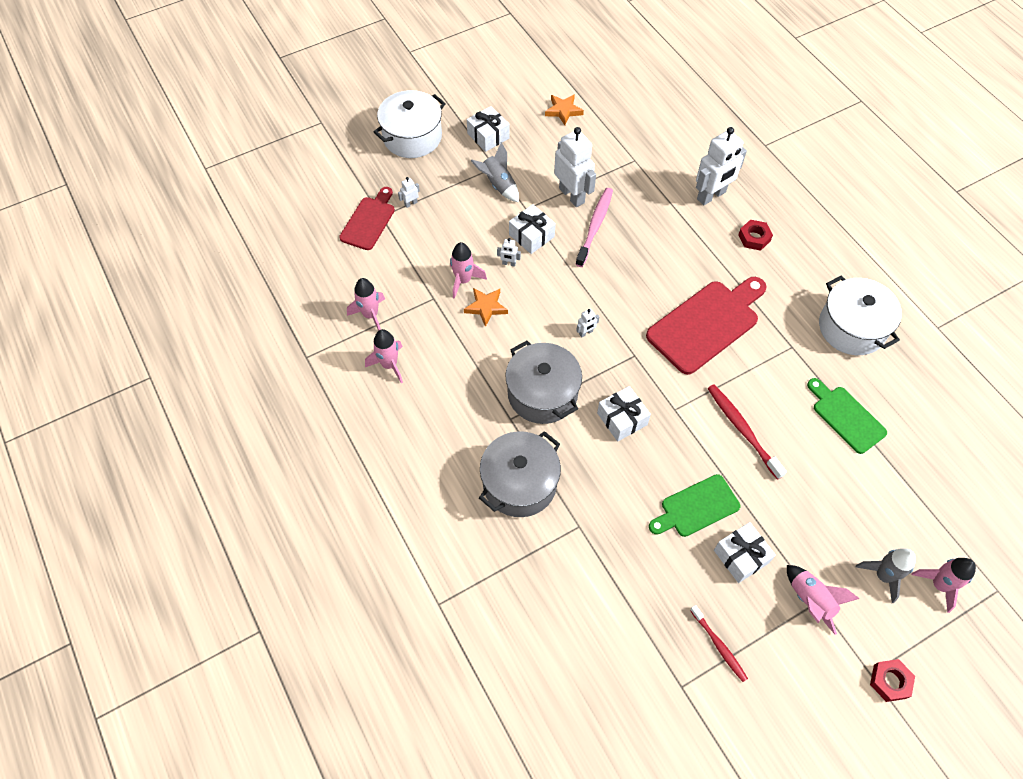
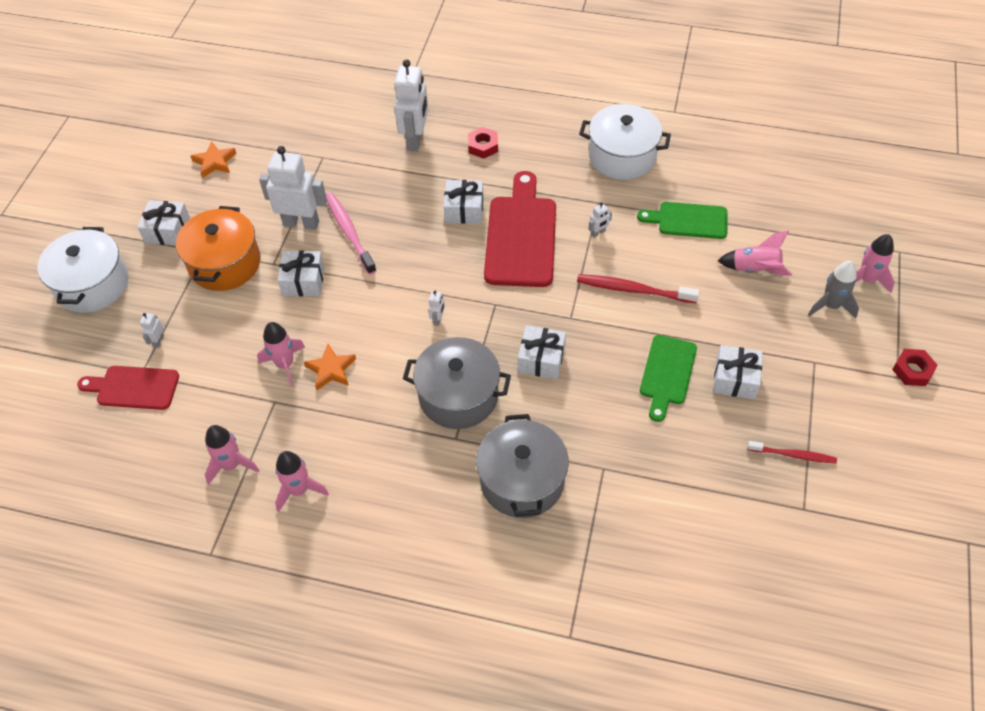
camera: 45 degrees left, 5 degrees down
red cutting board [339,187,395,250] -> red cutting board turned 60 degrees counterclockwise [77,366,179,410]
grey rocket [471,142,519,202] -> orange pot [176,206,261,291]
white robot [497,238,521,267] -> white robot moved to [589,202,612,238]
pink rocket [787,565,860,635] -> pink rocket moved to [718,231,792,276]
none -> white gift [444,180,483,224]

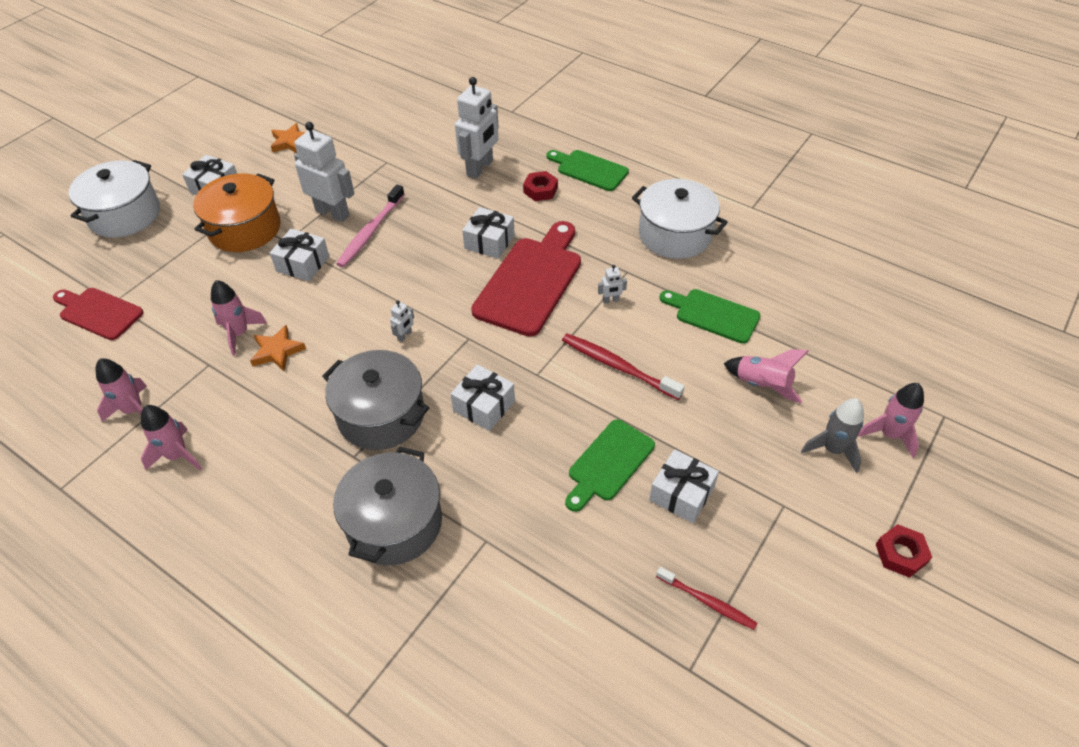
camera: 20 degrees right, 5 degrees down
white robot [140,313,164,348] -> none
pink toothbrush [326,192,377,275] -> pink toothbrush turned 150 degrees counterclockwise [336,185,405,267]
none -> green cutting board [546,150,629,191]

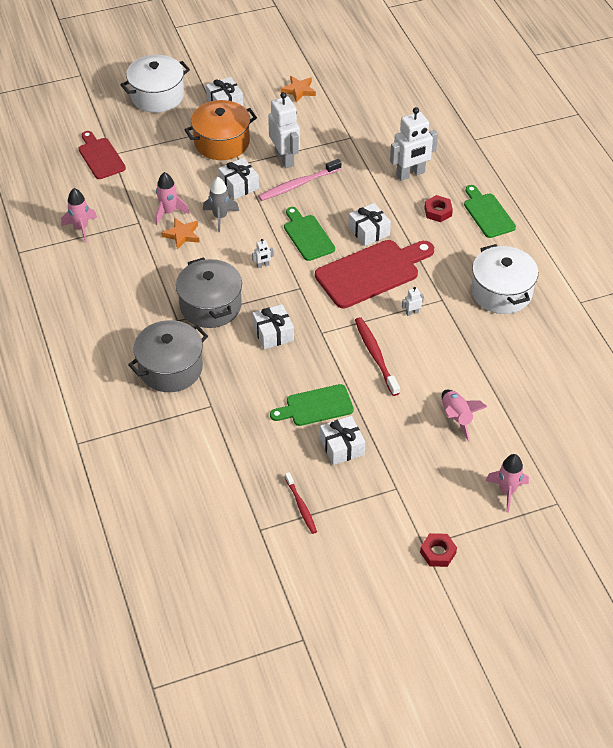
camera: 35 degrees right, 0 degrees up
pink rocket [141,405,202,470] -> none
white robot [598,265,627,304] -> white robot turned 135 degrees clockwise [402,287,424,316]
green cutting board [660,289,760,344] -> green cutting board moved to [284,207,335,261]
grey rocket [801,398,864,473] -> grey rocket moved to [203,177,239,232]

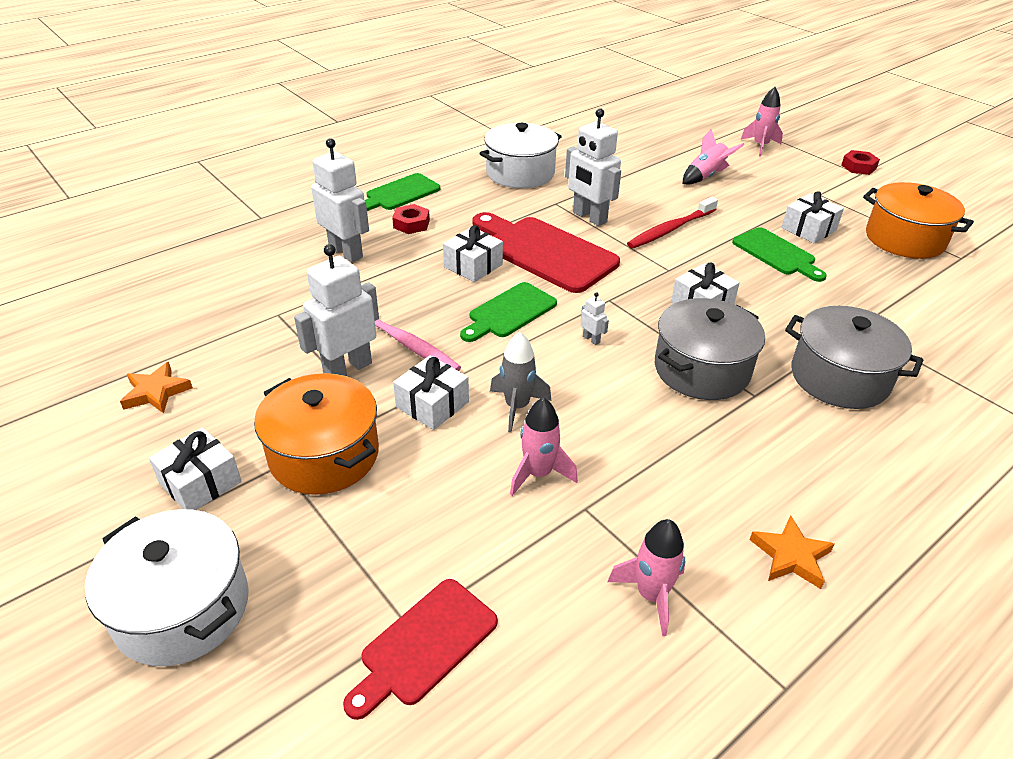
camera: 110 degrees left, 10 degrees down
orange star [161,218,200,249] -> orange star moved to [750,515,835,589]
red toothbrush [285,472,317,534] -> orange pot [863,182,974,259]
white robot [402,287,424,316] -> white robot [565,108,621,226], size x2.40

